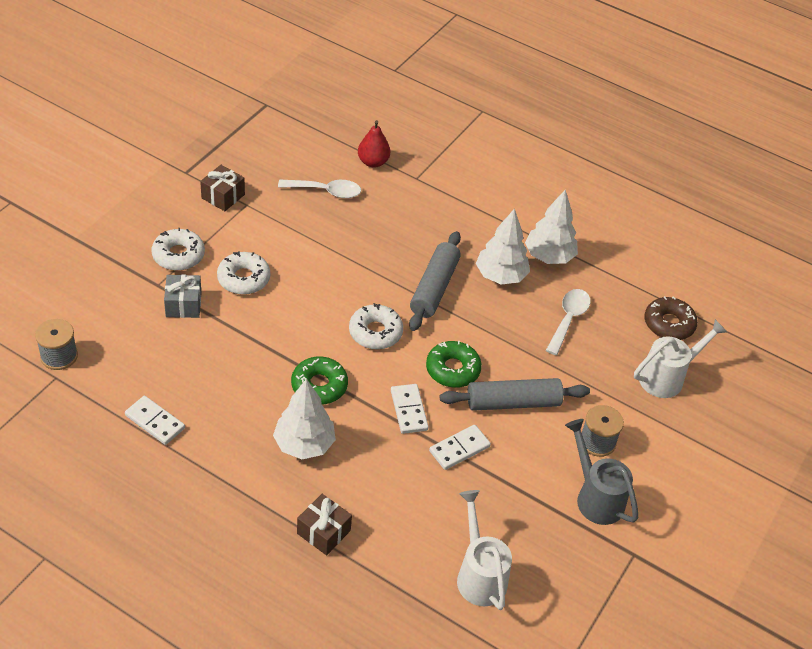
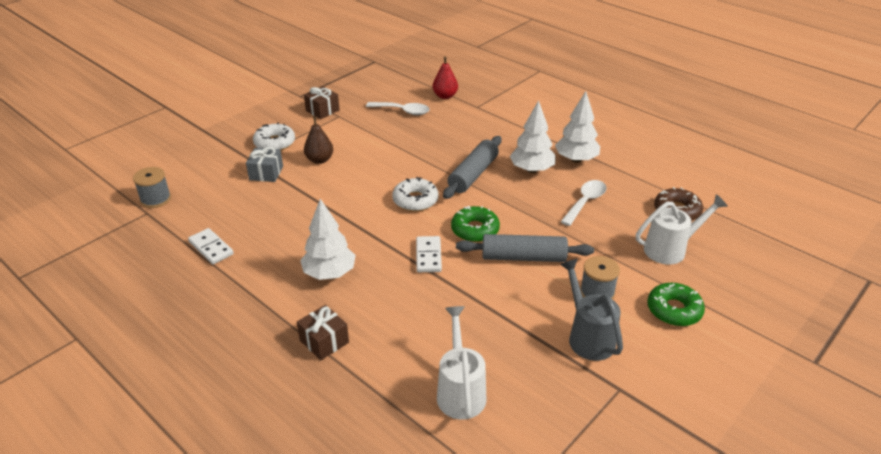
camera: 15 degrees right, 10 degrees down
white donut [217,251,270,295] -> brown pear [304,116,333,164]
green donut [291,357,348,405] -> green donut moved to [647,283,705,326]
white domino [429,425,491,470] -> none

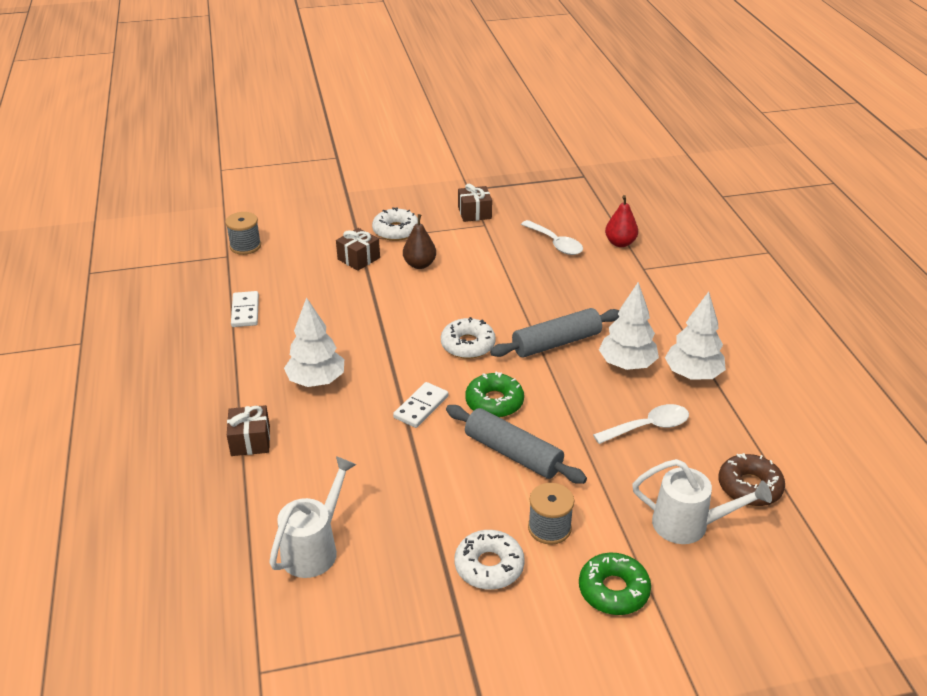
camera: 35 degrees right, 0 degrees up
grey gift [246,147,283,182] -> brown gift [336,228,380,271]
grey watering can [560,259,623,361] -> white donut [455,530,525,590]

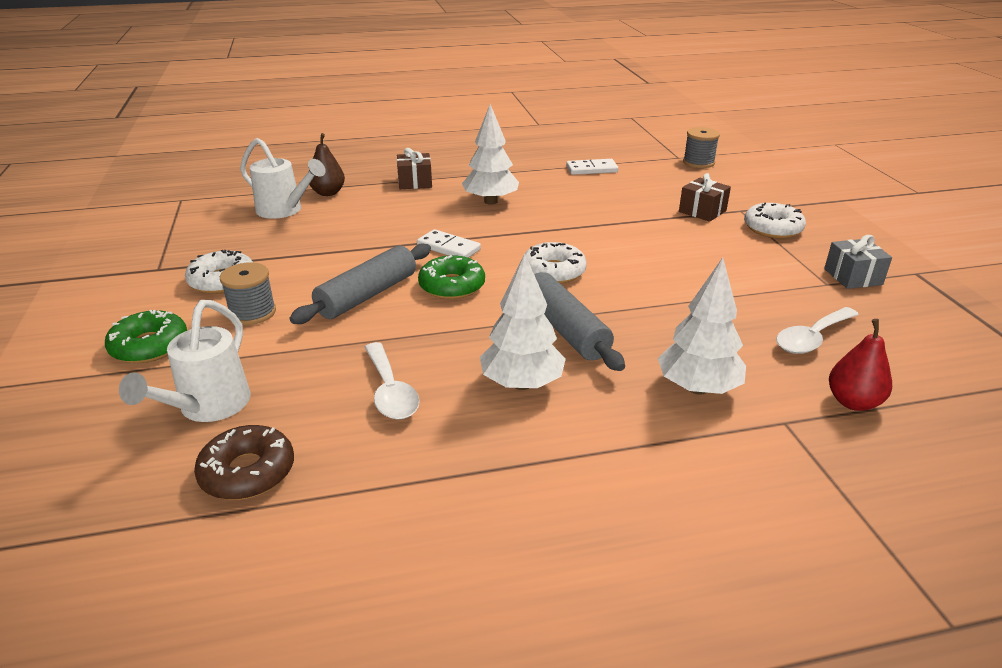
camera: 90 degrees right, 5 degrees down
brown pear [403,214,436,269] -> brown pear moved to [309,133,345,196]
brown gift [458,184,492,222] -> grey gift [824,235,892,289]
white tree [665,292,726,380] -> white tree moved to [658,257,746,395]

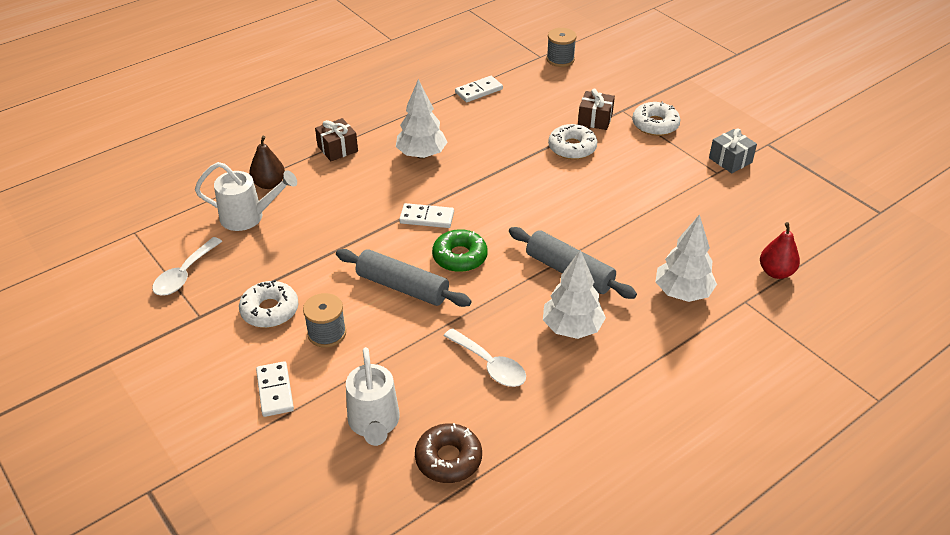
camera: 25 degrees left, 10 degrees up
green donut [105,310,187,363] -> white domino [256,361,294,417]
grey rolling pin [289,244,431,324] -> grey rolling pin turned 75 degrees counterclockwise [336,249,472,307]
white donut [525,242,587,284] -> white donut moved to [548,124,597,160]
white spoon [776,307,859,354] -> white spoon moved to [152,237,222,296]

